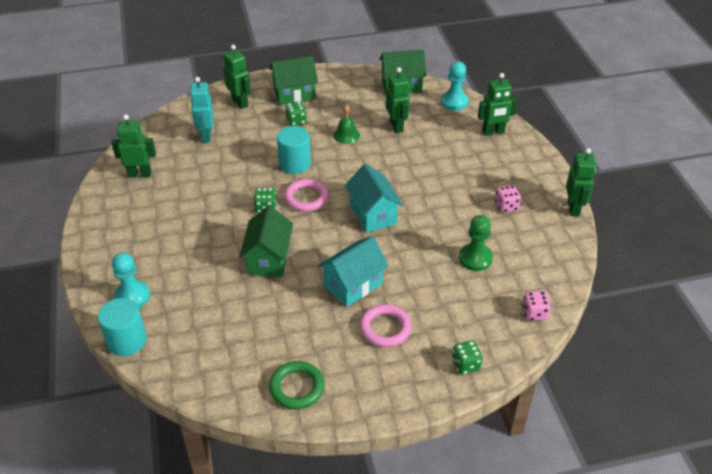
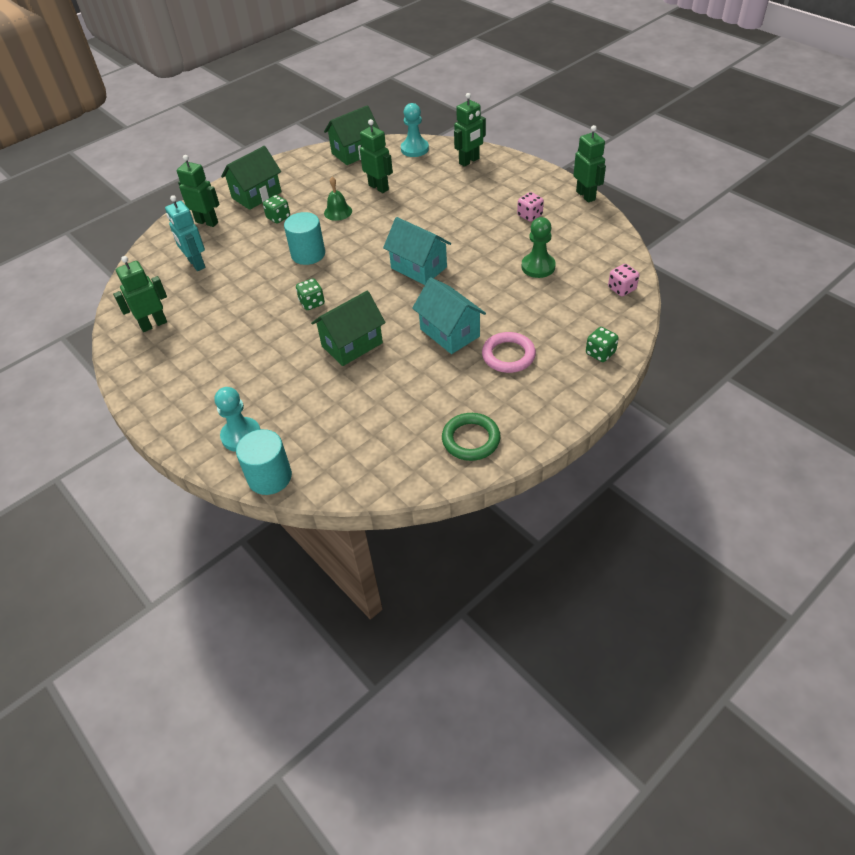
camera: 25 degrees left, 5 degrees up
green house [239,205,293,277] -> green house turned 75 degrees clockwise [311,291,386,366]
pink ring [284,179,329,212] -> none
turquoise house [318,236,389,307] -> turquoise house turned 60 degrees counterclockwise [412,277,486,354]

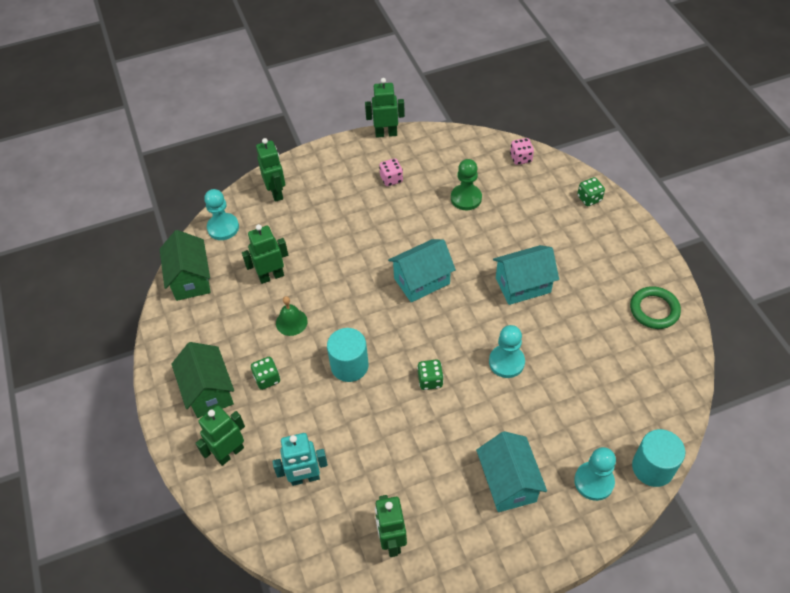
camera: 70 degrees left, 5 degrees up
green house [311,291,386,366] -> turquoise pawn [489,325,525,378]
pink ring [482,332,536,373] -> none
none -> turquoise house [476,431,547,512]

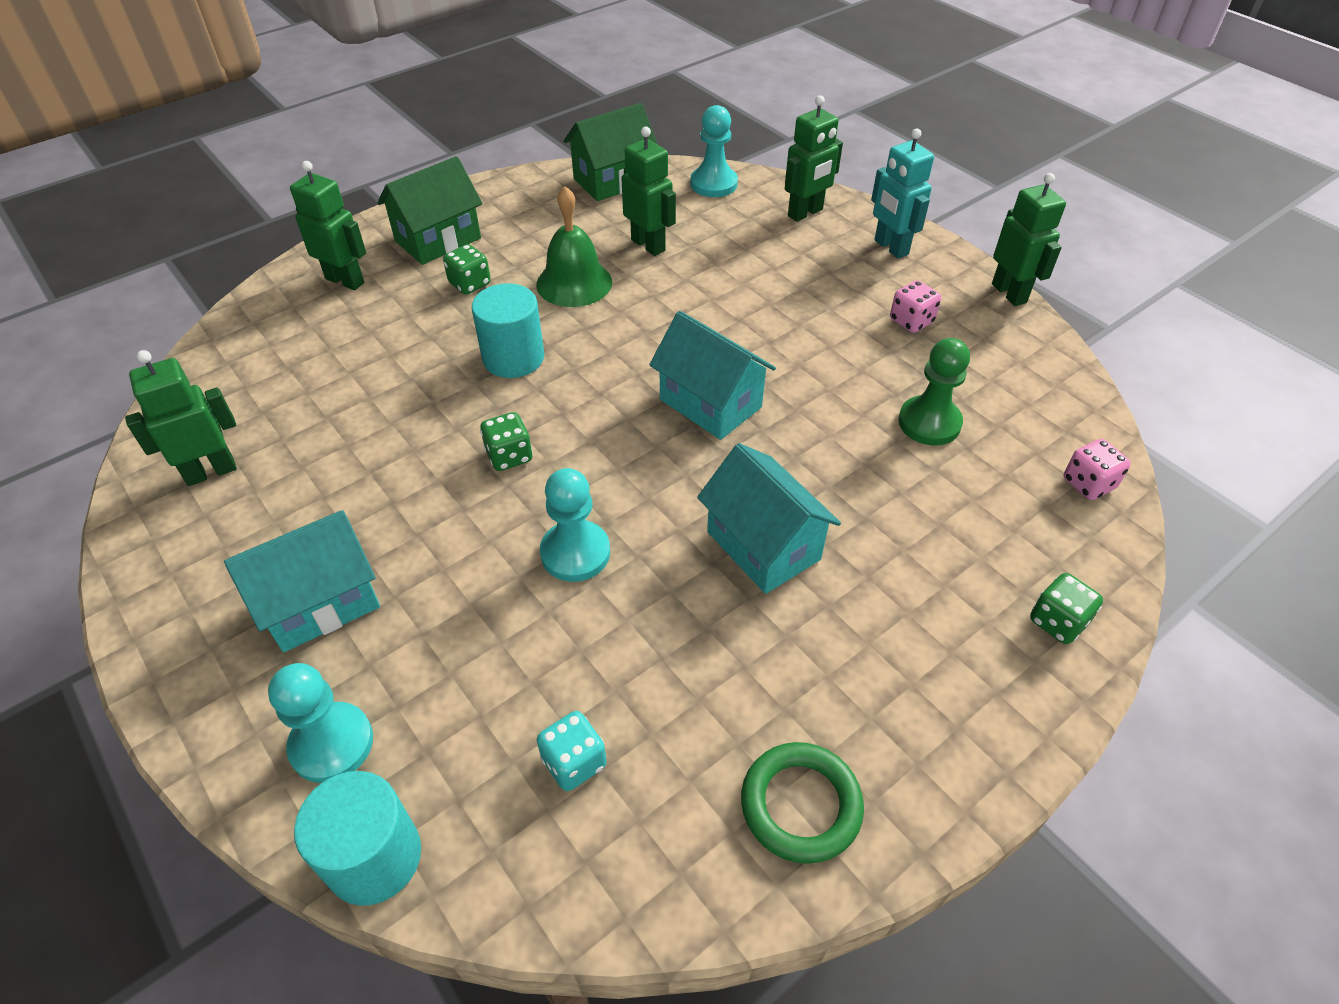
camera: 70 degrees right, 5 degrees down
turquoise robot [272,433,328,486] -> turquoise robot moved to [871,128,934,259]
green bell [276,296,308,336] -> green bell [536,186,612,307], size x1.53
none -> turquoise dice [537,711,607,791]

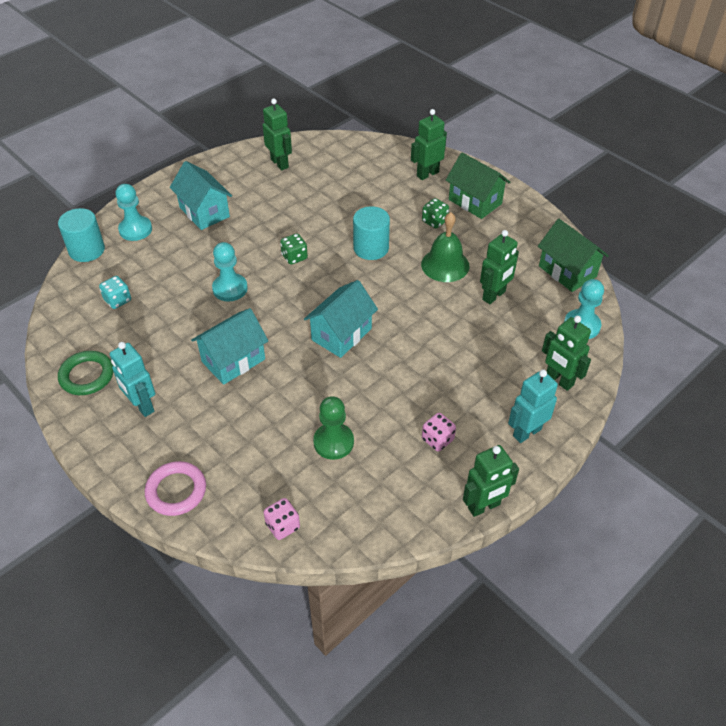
camera: 85 degrees right, 0 degrees up
green robot [290,161,366,290] -> green robot turned 150 degrees counterclockwise [411,109,447,180]
green dice [1030,573,1103,644] -> pink ring [145,461,206,516]
none -> turquoise robot [110,342,155,417]

